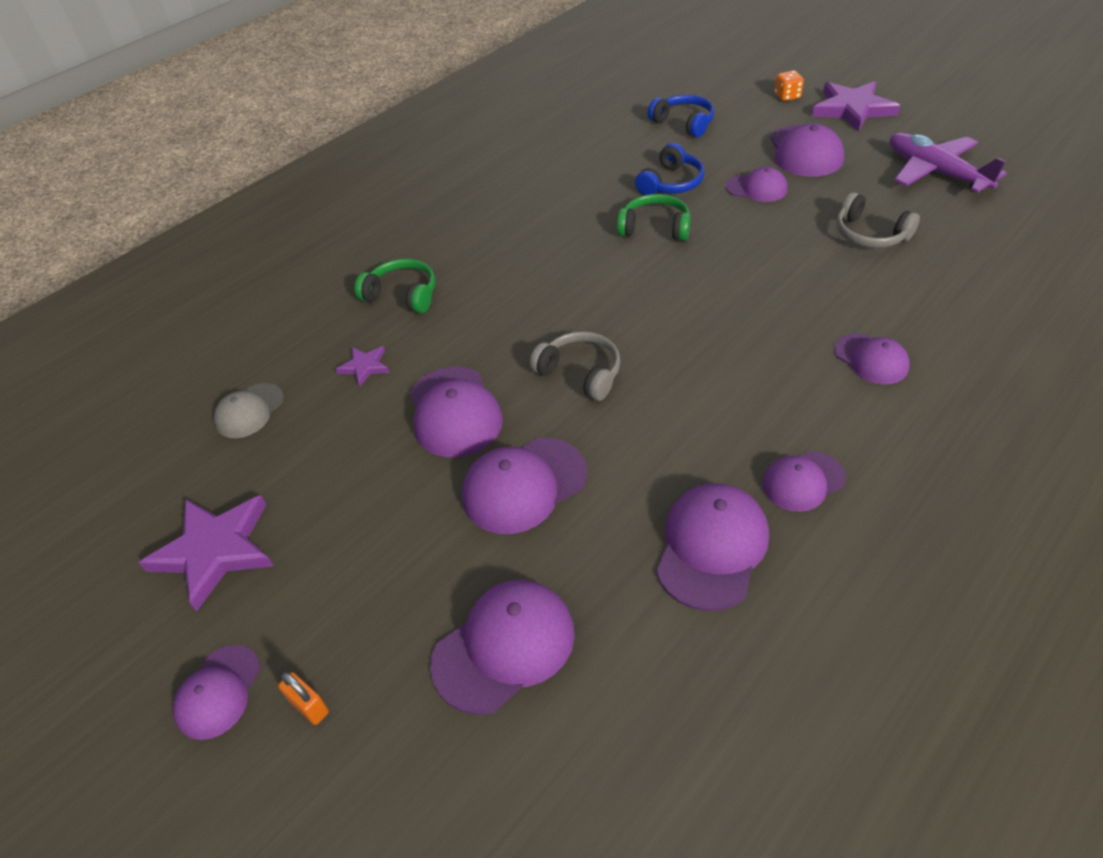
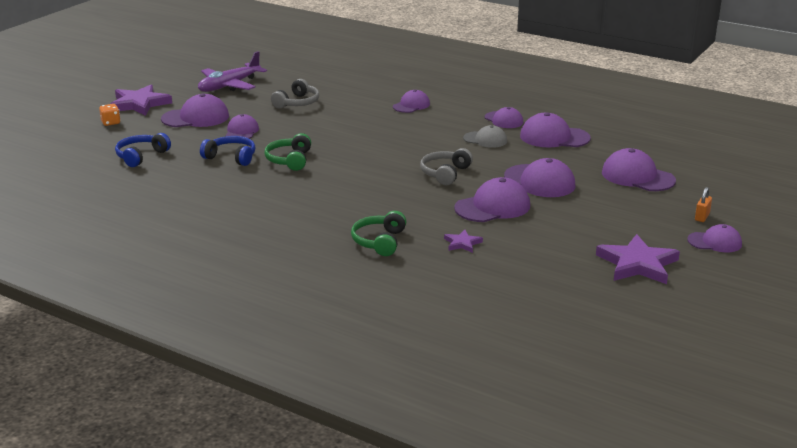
camera: 105 degrees left, 20 degrees down
grey cap [214,383,284,438] -> grey cap moved to [463,125,507,148]

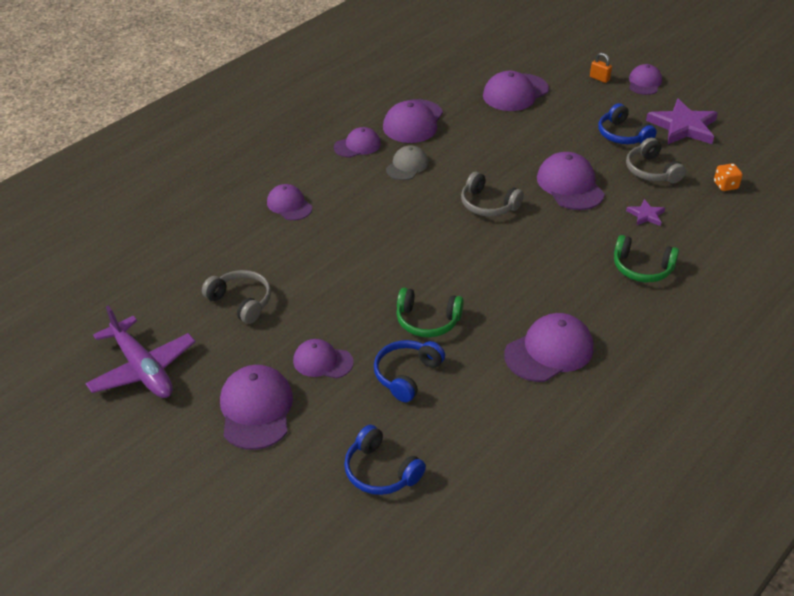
camera: 80 degrees left, 15 degrees up
orange dice [99,104,121,126] -> orange dice moved to [714,163,743,191]
purple star [110,85,172,116] -> none
purple cap [504,158,575,197] -> purple cap moved to [504,313,594,382]
none -> blue headphones [598,103,657,144]
none -> grey headphones [626,137,686,183]

